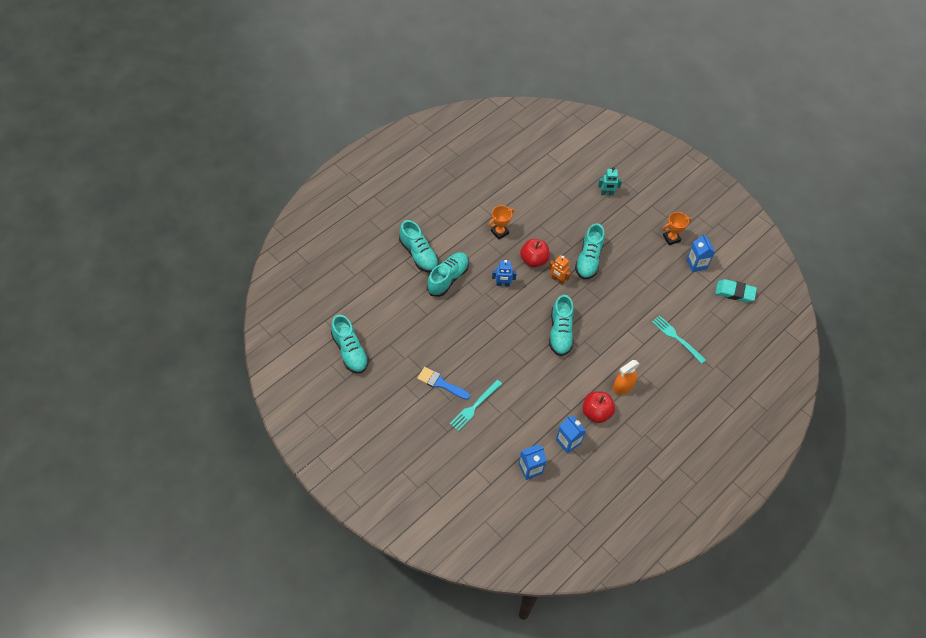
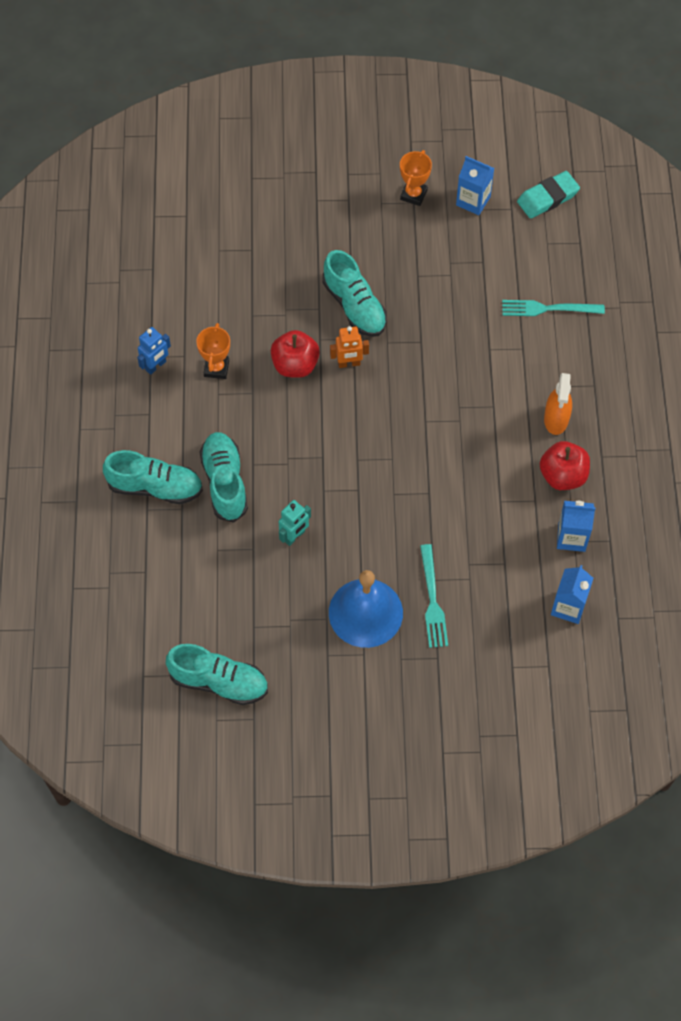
camera: 45 degrees left, 5 degrees up
blue brush [417,367,470,400] -> blue bell [329,570,403,648]
blue robot [492,260,517,287] -> blue robot moved to [137,327,171,375]
turquoise shoe [549,295,574,356] -> none
turquoise robot [598,167,622,195] -> turquoise robot moved to [278,500,311,546]

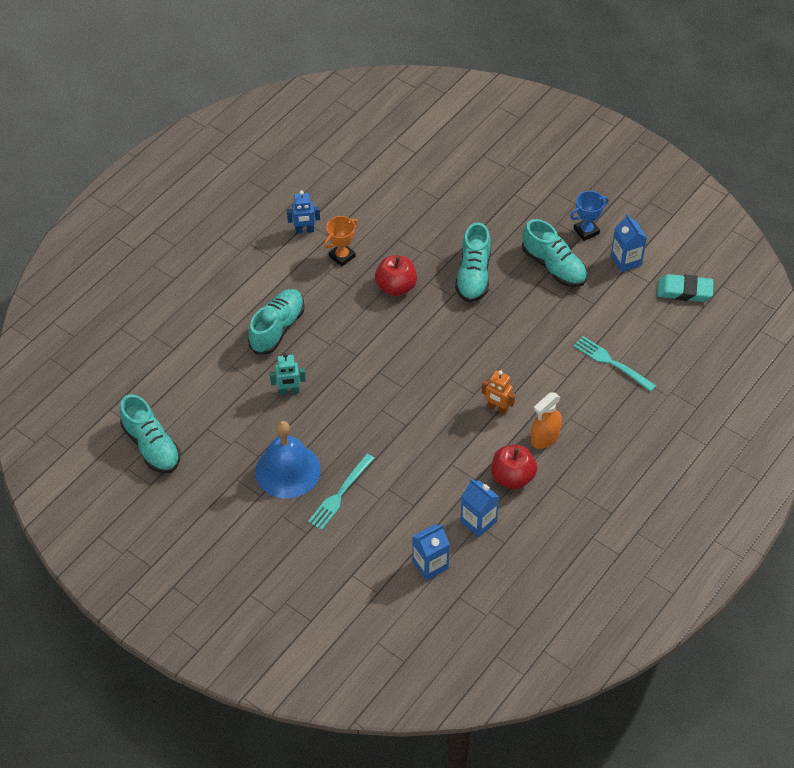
camera: 40 degrees right, 10 degrees down
turquoise shoe [103,450,203,504] -> turquoise shoe moved to [522,219,587,287]
orange robot [330,326,369,368] -> orange robot moved to [482,370,515,415]
orange trophy [400,150,432,206] -> blue trophy [570,191,609,241]

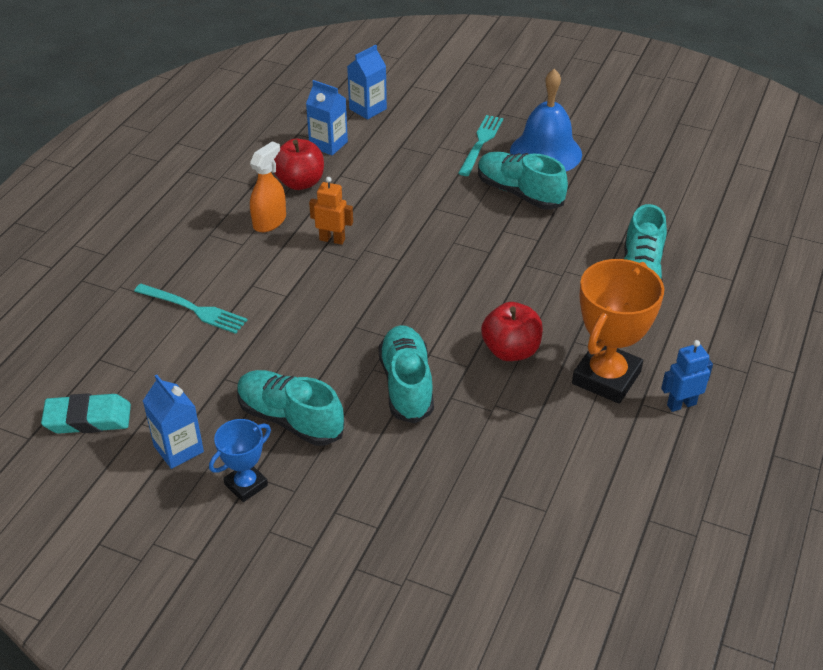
camera: 165 degrees right, 10 degrees down
turquoise shoe [120,394,180,473] -> turquoise shoe moved to [478,152,568,210]
turquoise robot [270,353,306,395] -> none
orange trophy [324,216,358,267] -> orange trophy [572,259,664,404], size x1.83

